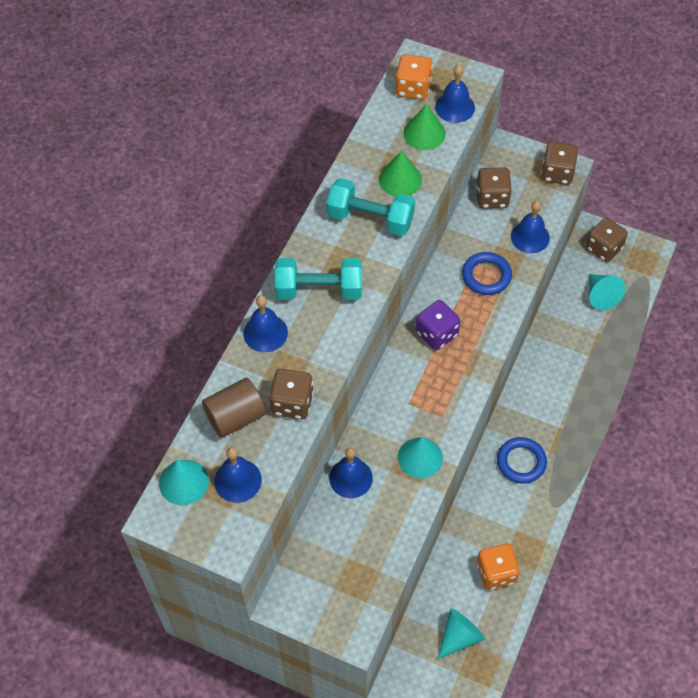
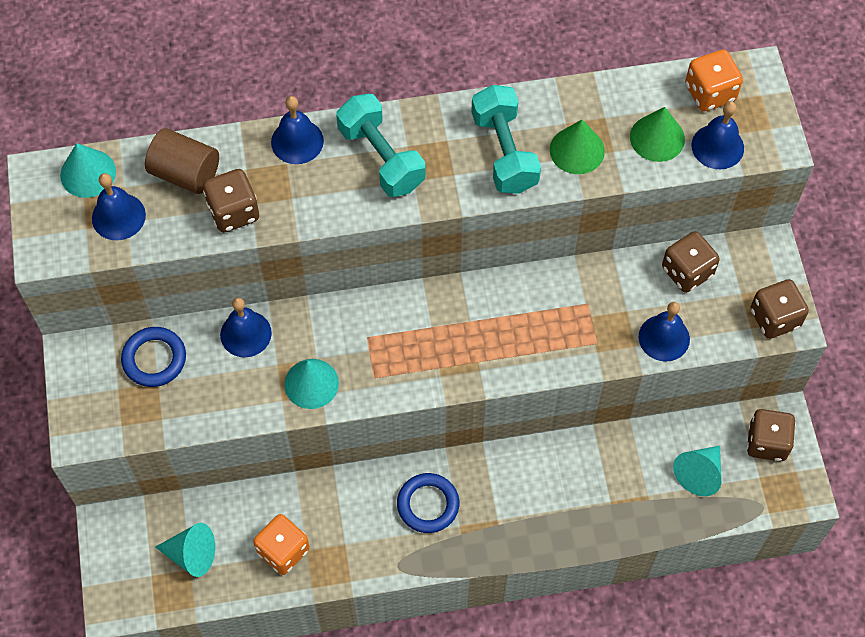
camera: 55 degrees right, 5 degrees up
purple dice [416,300,460,350] -> none
blue ring [462,252,512,295] -> blue ring moved to [121,327,186,387]

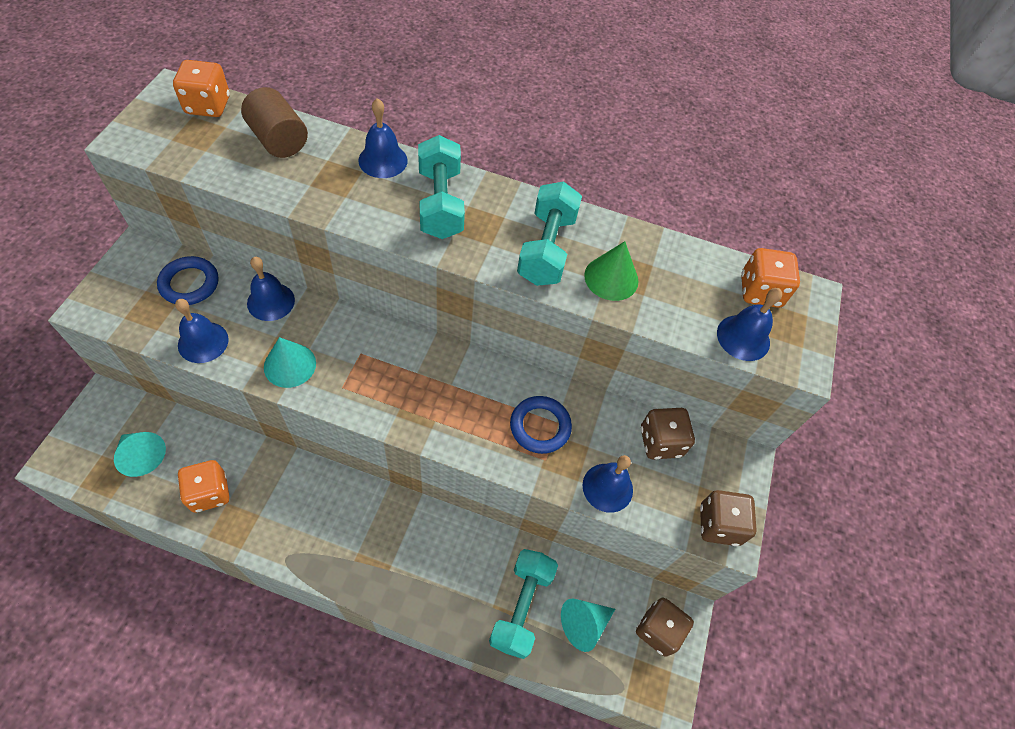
camera: 20 degrees right, 5 degrees down
turquoise cone [60,143,116,198] -> orange dice [173,60,230,117]
blue bell [92,173,146,240] -> blue bell moved to [175,299,229,363]
brown dice [203,169,259,233] -> none
blue ring [397,473,459,533] -> blue ring moved to [510,396,572,454]
green cone [630,107,685,162] -> none
none -> turquoise dumbbell [489,549,558,659]

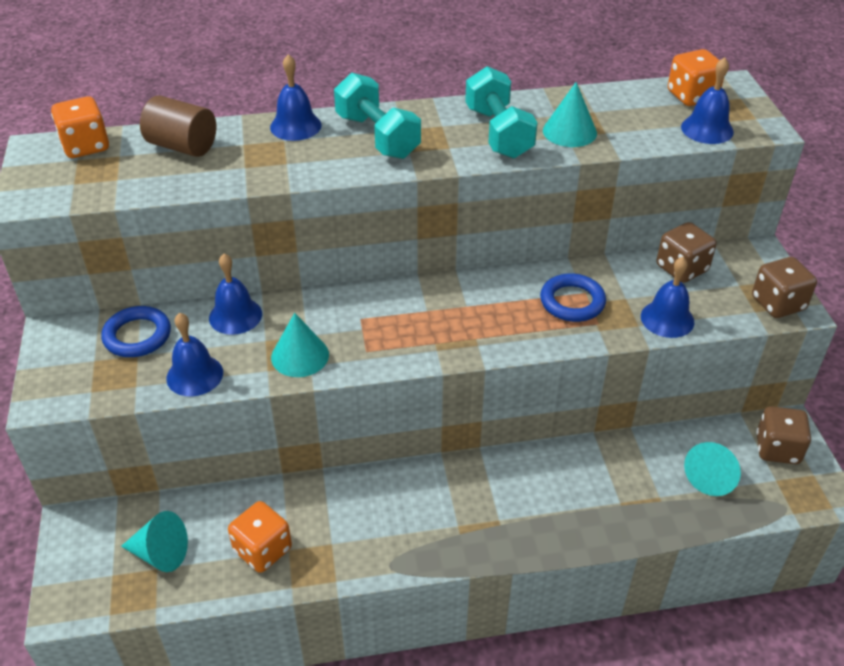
camera: 20 degrees left, 15 degrees down
turquoise dumbbell [489,549,558,659] -> none
green cone [584,241,638,301] -> turquoise cone [543,82,597,147]

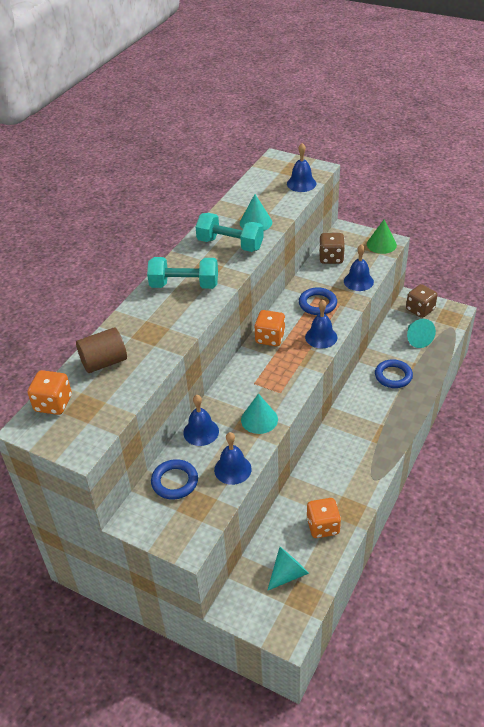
camera: 50 degrees left, 0 degrees up
blue bell [270,54,322,141] -> blue bell moved to [305,300,337,348]
orange dice [668,49,724,106] -> orange dice moved to [254,310,285,346]
brown dice [752,257,817,318] -> green cone [367,219,397,254]
none -> blue ring [375,359,413,388]

